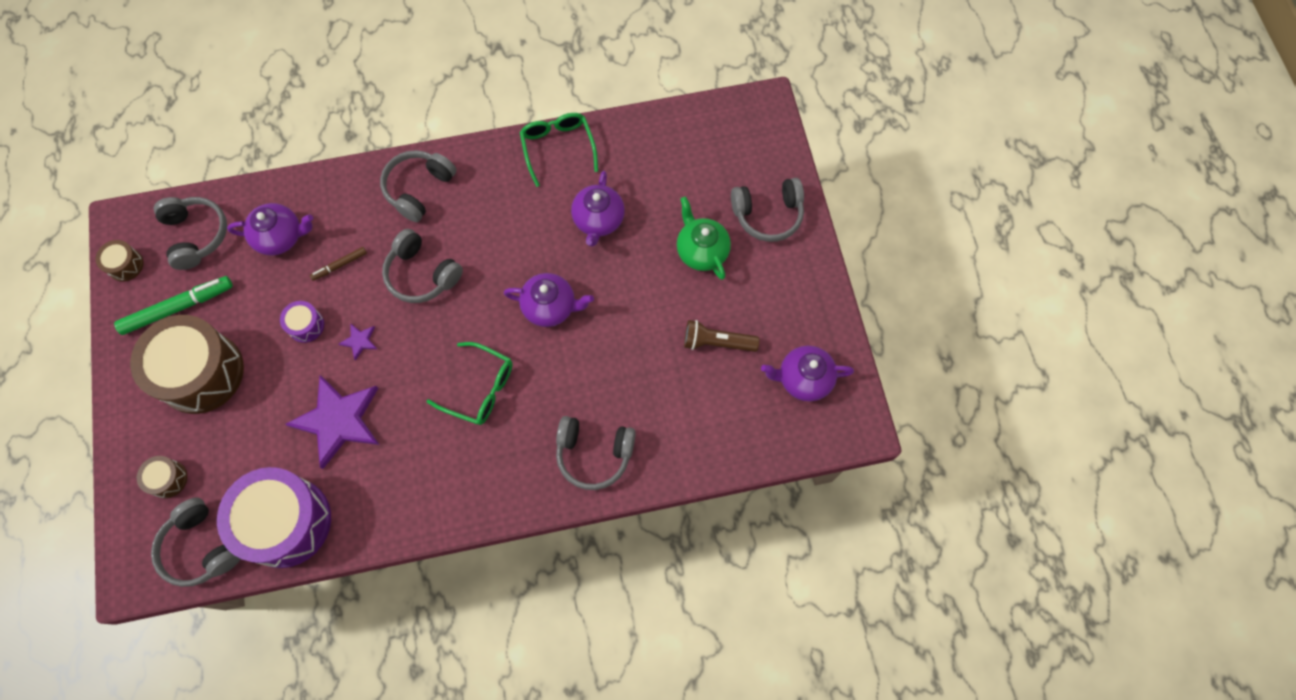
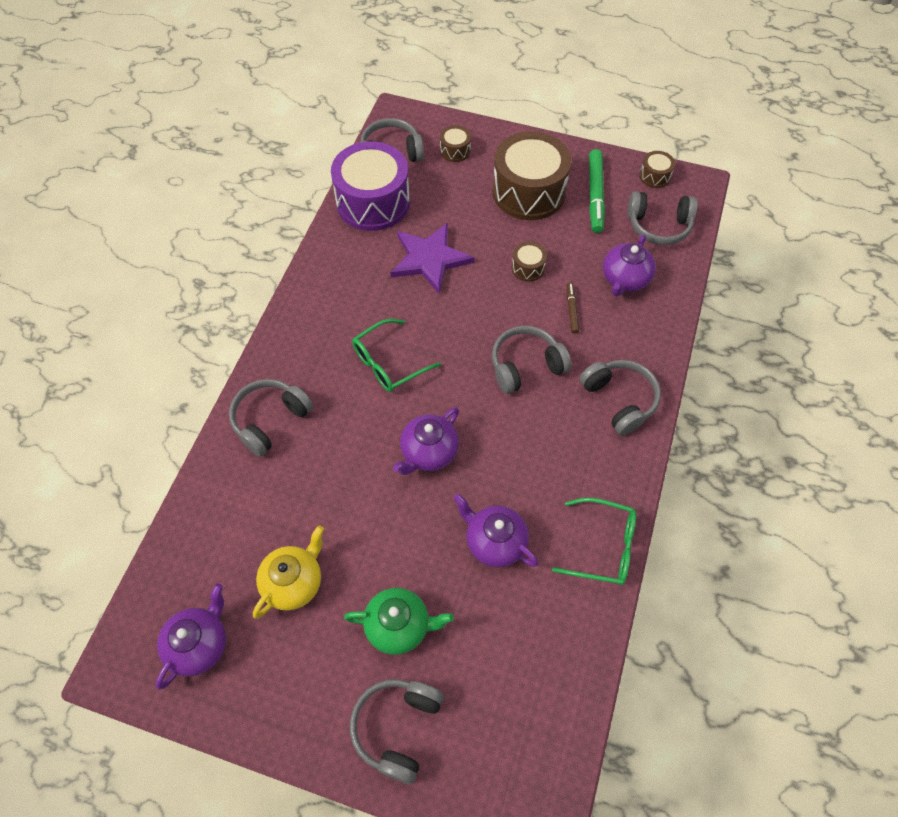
camera: 120 degrees right, 10 degrees down
purple drum [280,301,324,343] -> brown drum [512,242,547,281]
purple star [339,323,377,361] -> none
brown flashlight [684,320,759,352] -> yellow teapot [253,525,324,618]

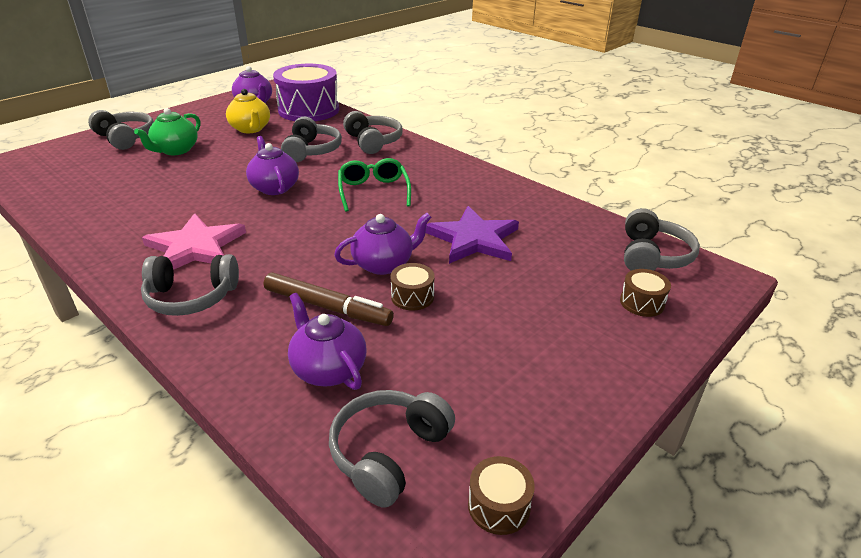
camera: 115 degrees right, 25 degrees down
purple drum [331,141,410,231] -> purple drum moved to [273,64,339,121]
purple teapot [454,494,538,567] -> purple teapot moved to [334,213,432,275]
grey headphones [492,326,571,394] -> grey headphones moved to [281,117,342,162]
brown drum [493,131,571,220] -> none
green glasses [552,498,636,585] -> none
brown marker [567,283,579,334] -> brown marker [264,273,394,326], size x1.90
green marker [589,149,605,233] -> none
none -> pink star [142,213,246,270]

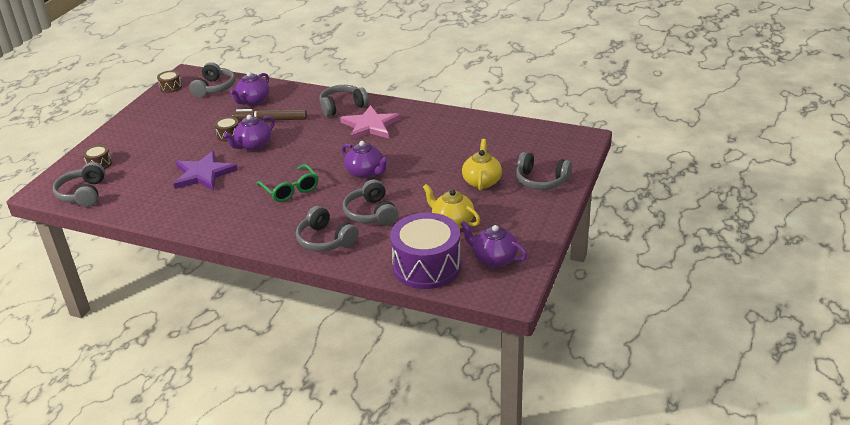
camera: 160 degrees right, 0 degrees up
green teapot [134,108,200,155] -> yellow teapot [462,139,502,191]
purple teapot [288,293,366,390] -> purple teapot turned 90 degrees clockwise [230,72,269,106]

